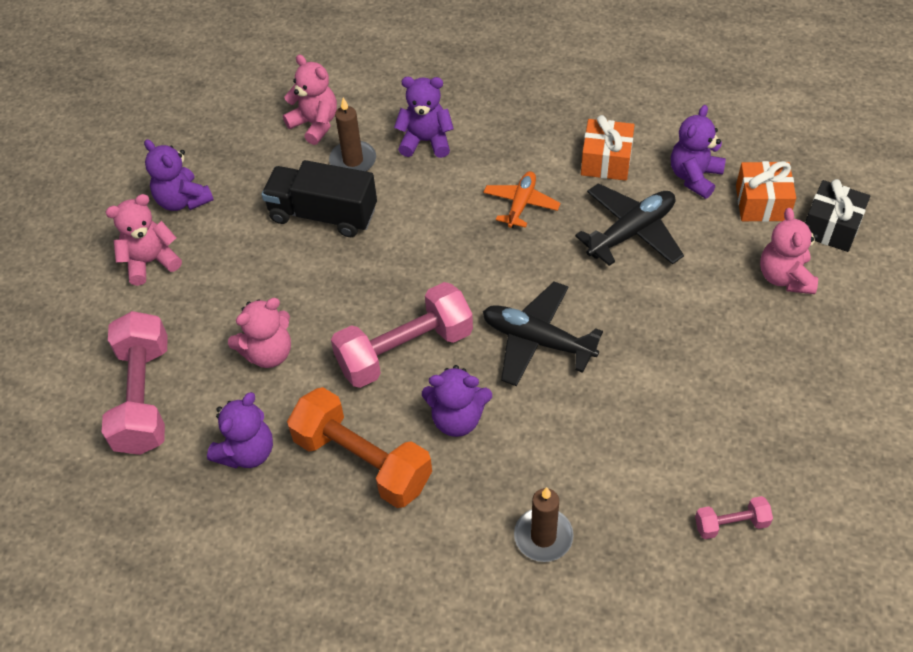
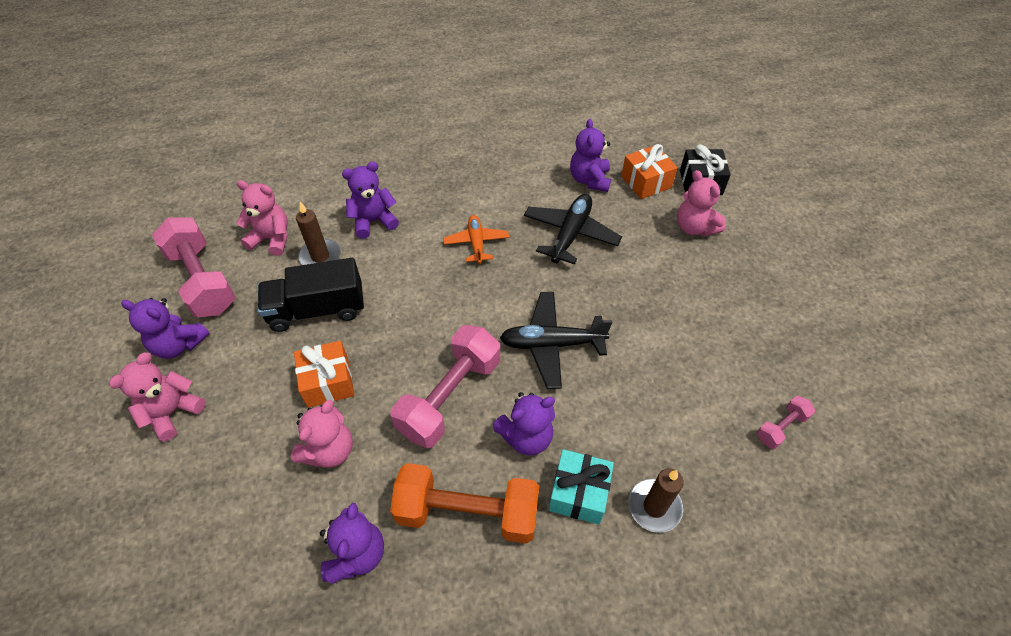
camera: 30 degrees left, 0 degrees up
pink dumbbell [102,311,168,455] -> pink dumbbell moved to [152,217,236,317]
orange gift [581,115,635,181] -> orange gift moved to [294,341,355,408]
none -> turquoise gift [549,449,614,524]

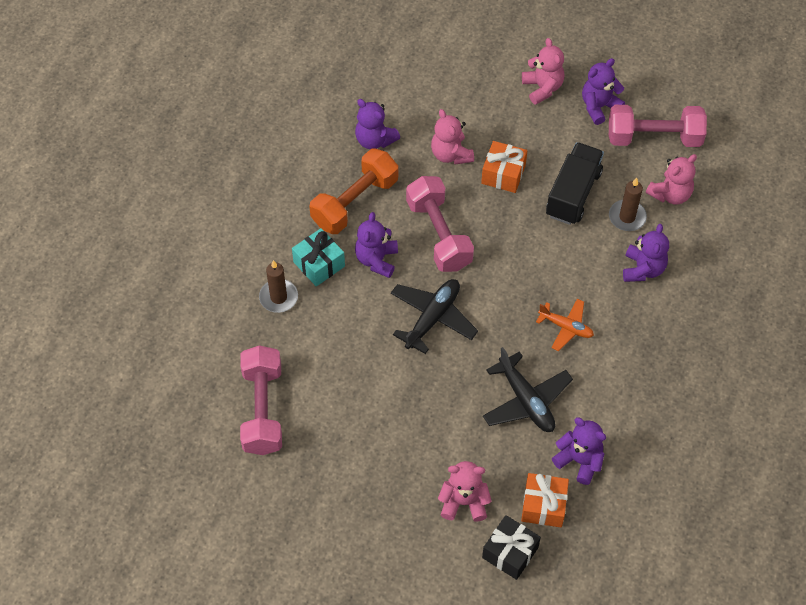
camera: 125 degrees right, 5 degrees up
pink dumbbell [757,395,815,449] -> pink dumbbell [240,345,282,455], size x2.10

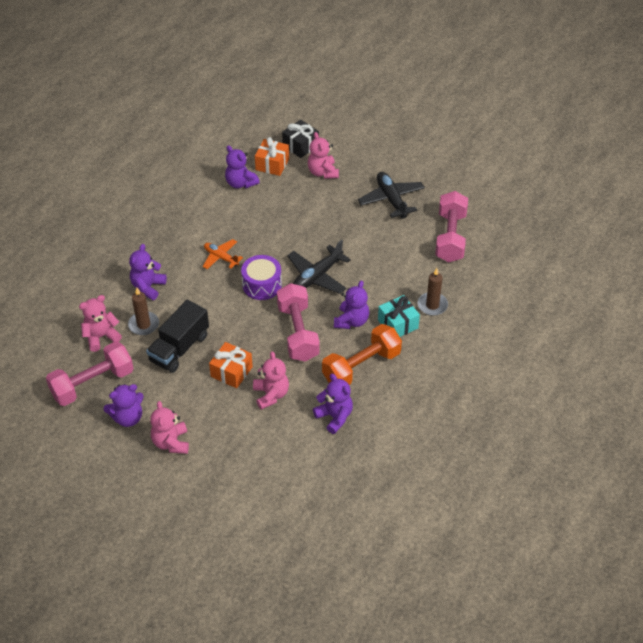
camera: 170 degrees left, 10 degrees down
pink teddy bear [438,461,492,522] -> pink teddy bear turned 60 degrees clockwise [308,132,339,179]
black plane [483,347,573,432] -> black plane moved to [358,172,425,219]
pink dumbbell [609,105,707,147] -> pink dumbbell turned 45 degrees counterclockwise [46,341,134,406]
none -> purple drum [241,255,282,300]

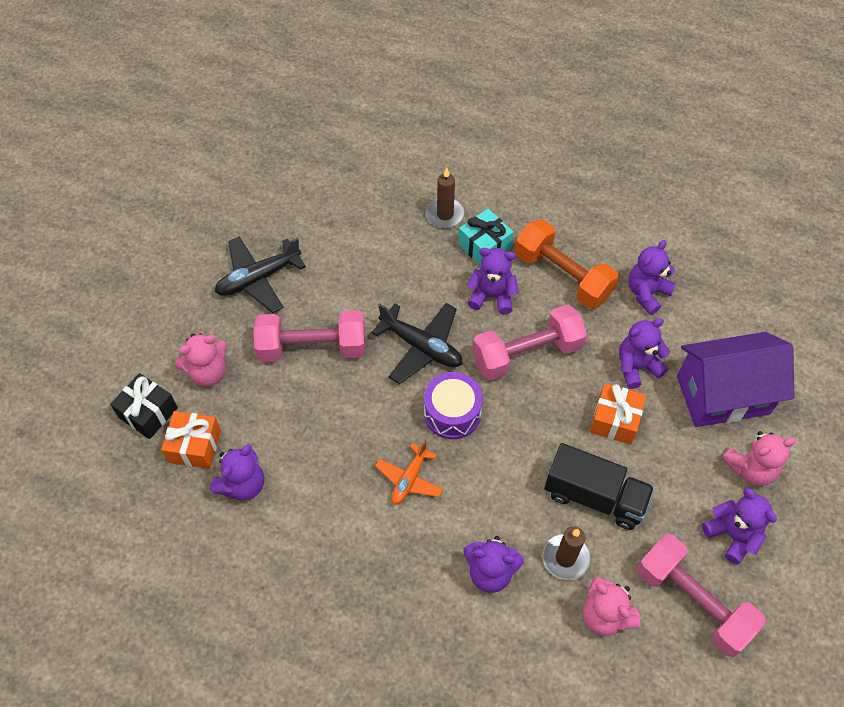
camera: 100 degrees left, 10 degrees up
pink teddy bear [253,351,289,410] -> purple teddy bear [619,318,670,389]
pink dumbbell [435,191,468,262] -> pink dumbbell moved to [253,310,365,362]
none -> purple house [677,332,794,427]

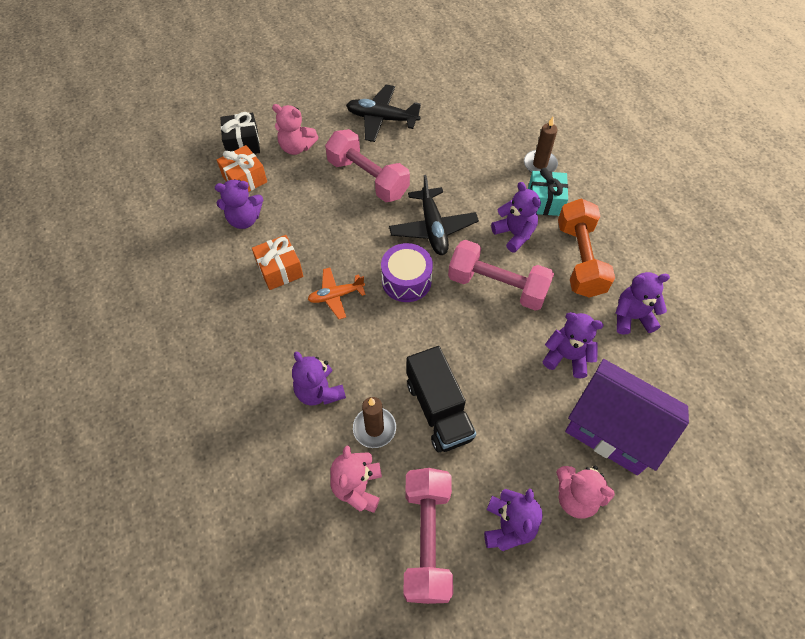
camera: 45 degrees right, 0 degrees up
orange gift [590,383,646,445] -> orange gift moved to [252,235,303,290]

